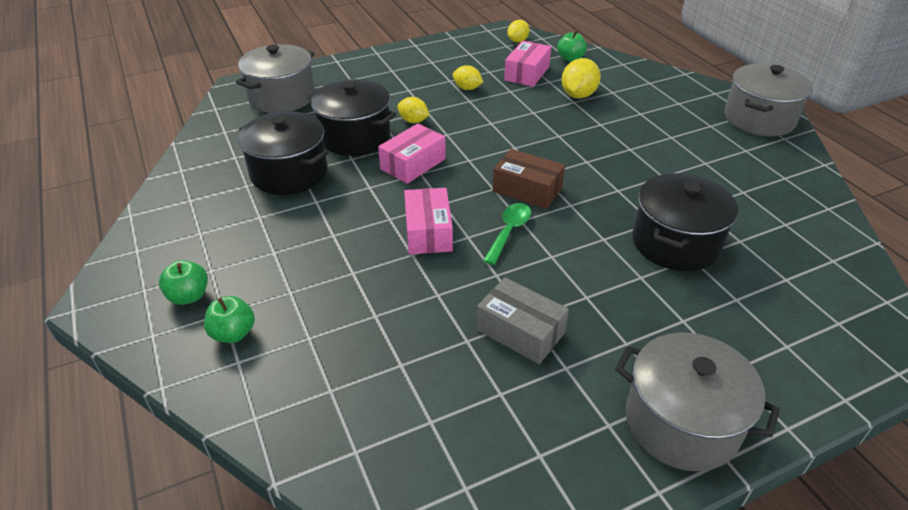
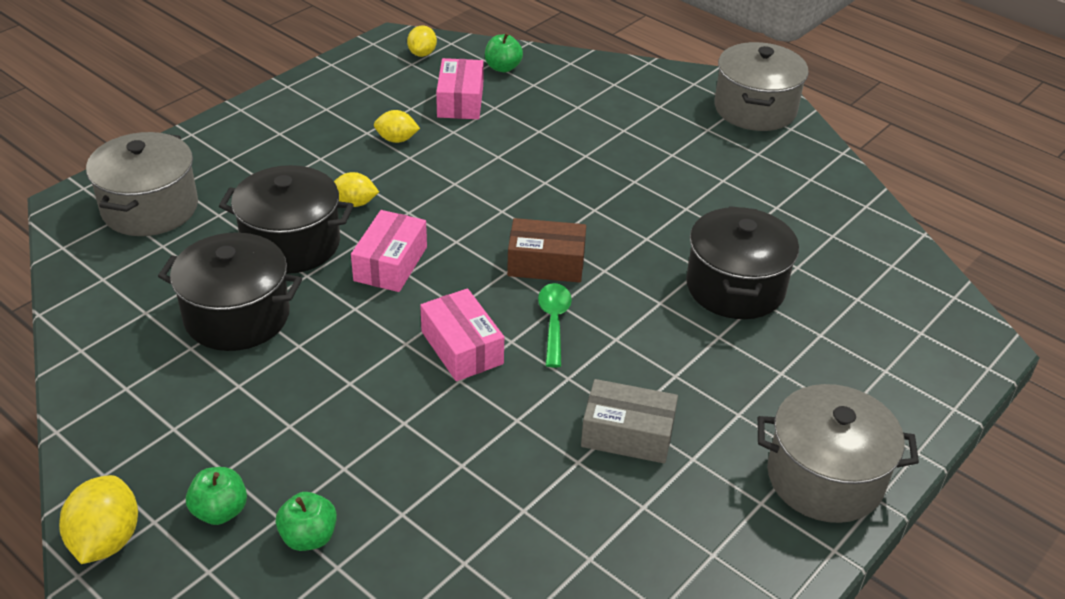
camera: 25 degrees left, 0 degrees up
yellow lemon [562,58,601,98] -> yellow lemon moved to [59,475,138,564]

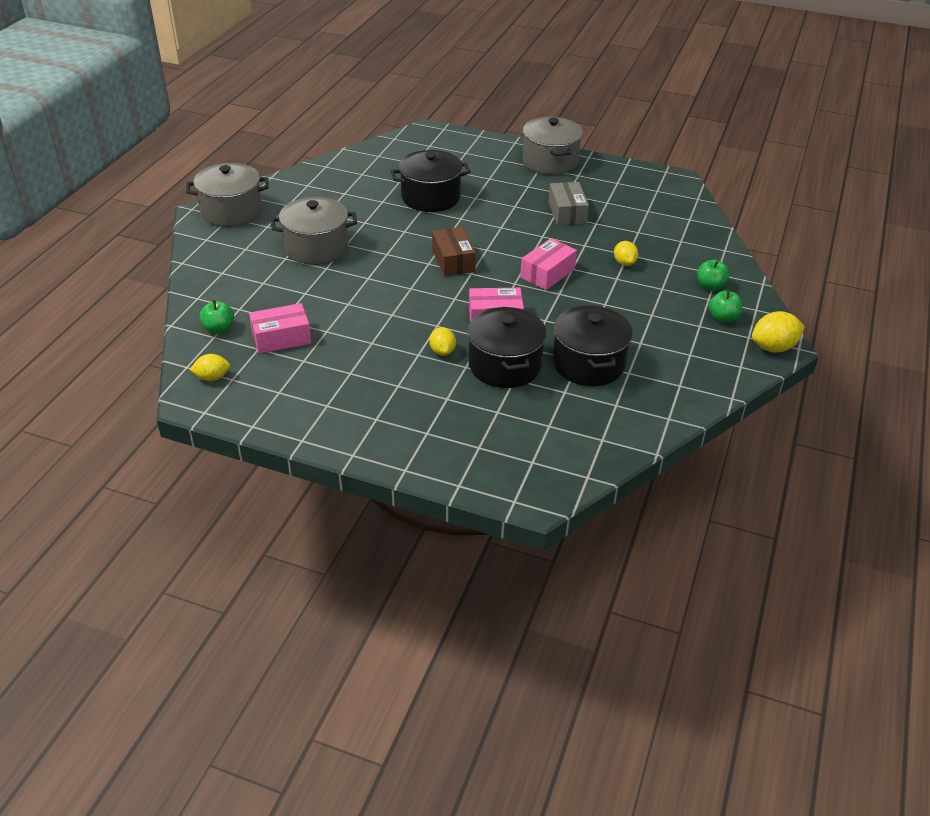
camera: 110 degrees left, 0 degrees up
grey pot [86,132,198,236] -> grey pot moved to [271,197,357,265]
yellow lemon [374,110,420,143] -> yellow lemon moved to [614,241,638,266]
green spoon [538,283,572,368] -> none

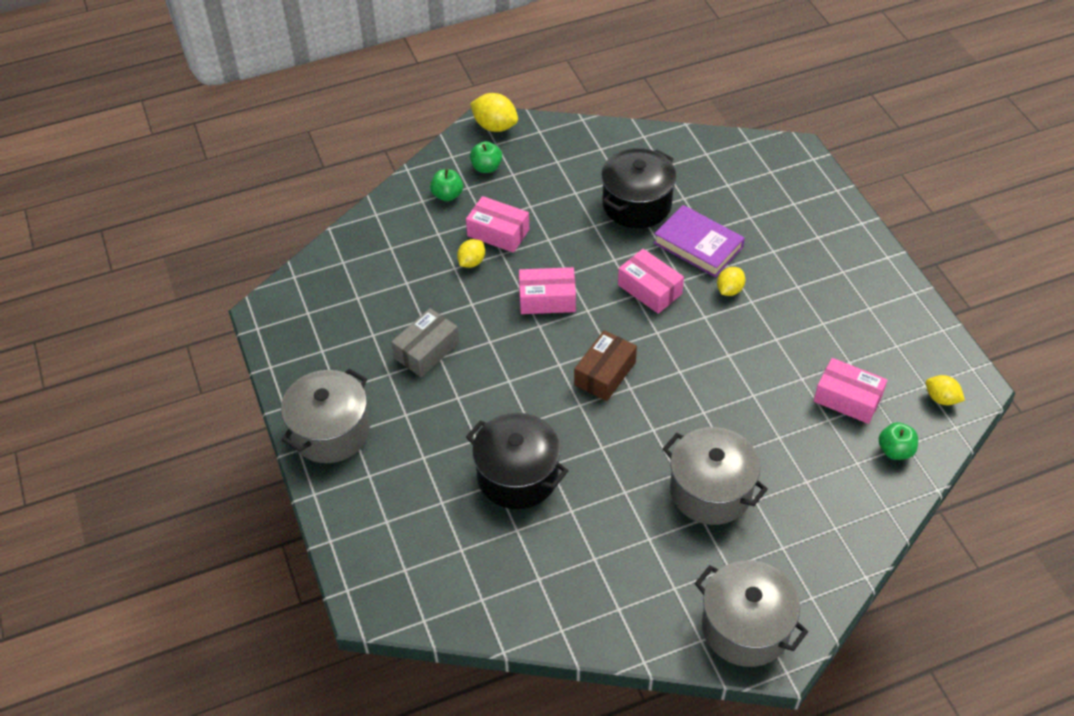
camera: 130 degrees left, 10 degrees up
black pot [467,307,547,388] -> purple book [654,205,745,277]
none -> pink box [466,196,529,253]

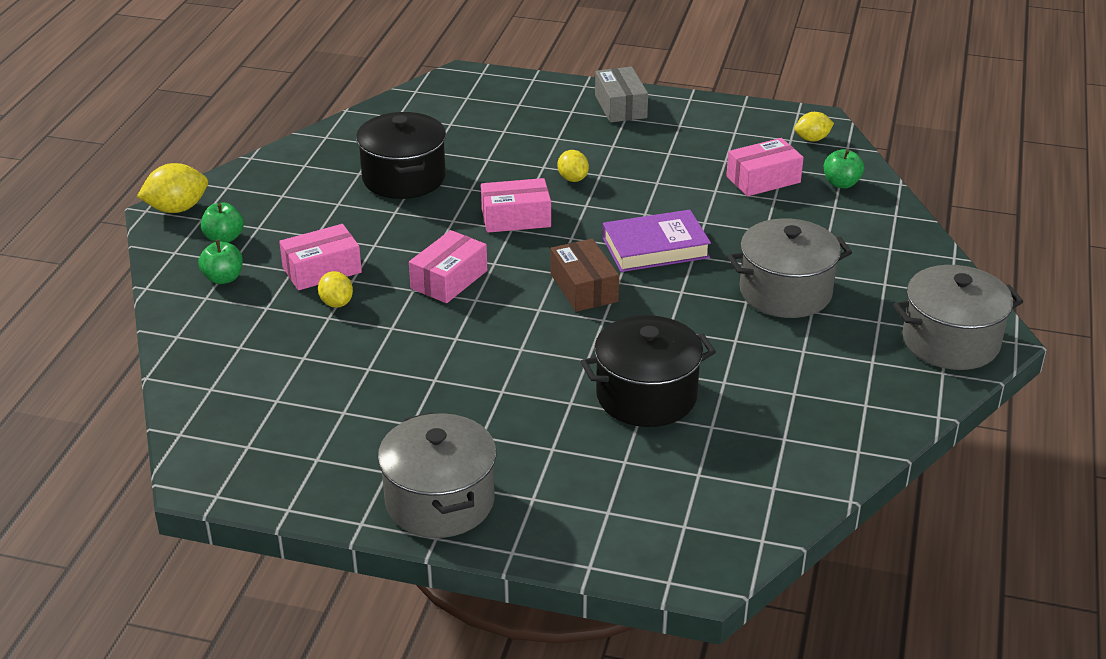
camera: 55 degrees left, 15 degrees down
grey box [391,308,459,377] -> grey box moved to [595,67,648,123]
purple book [654,205,745,277] -> purple book moved to [603,210,711,272]

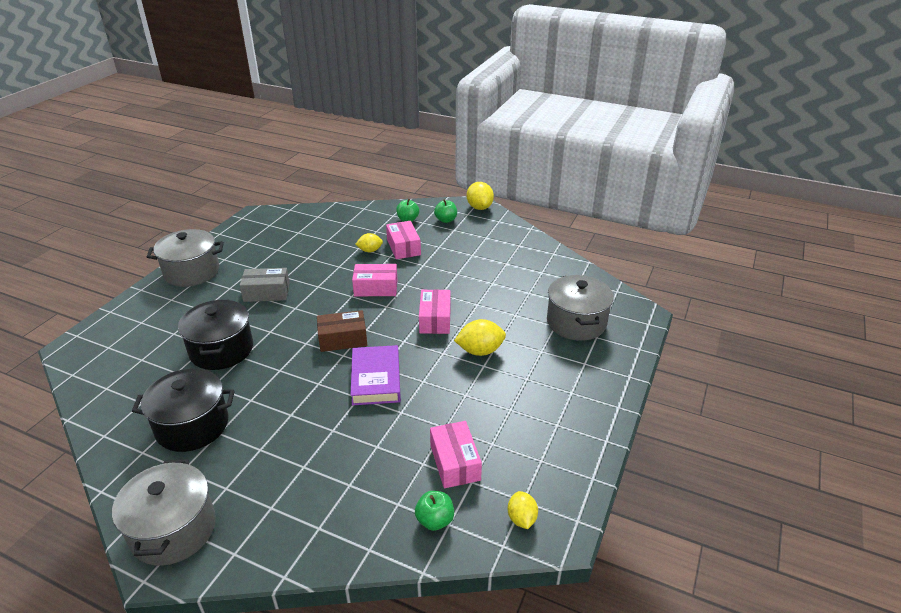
camera: 100 degrees right, 0 degrees up
black pot [356,112,446,199] -> black pot moved to [132,368,235,452]
pink box [409,230,487,303] -> pink box turned 45 degrees counterclockwise [352,264,398,296]
yellow lemon [558,150,589,182] -> yellow lemon [454,319,506,356], size x1.55
grey box [595,67,648,123] -> grey box moved to [239,268,290,302]
grey pot [727,218,852,318] -> grey pot moved to [547,275,614,341]

